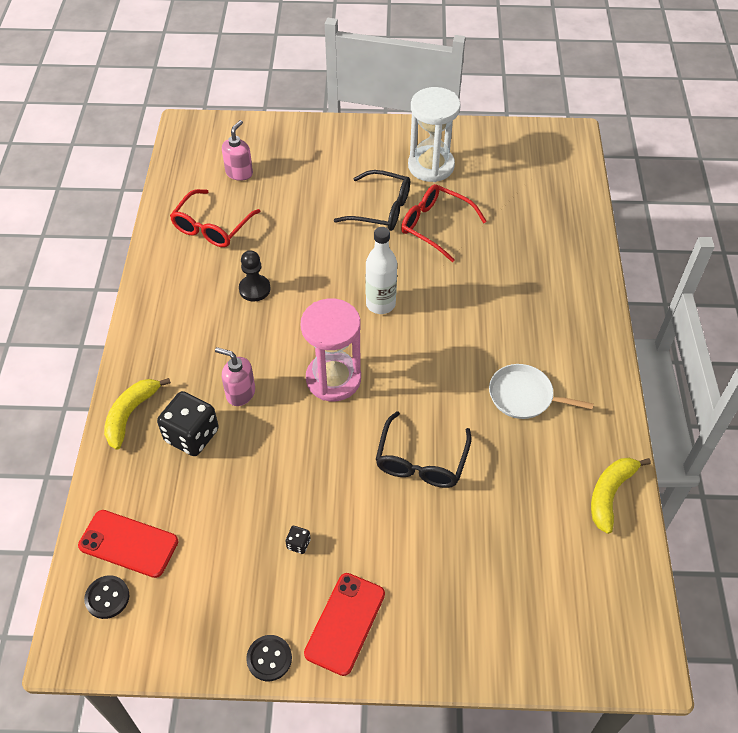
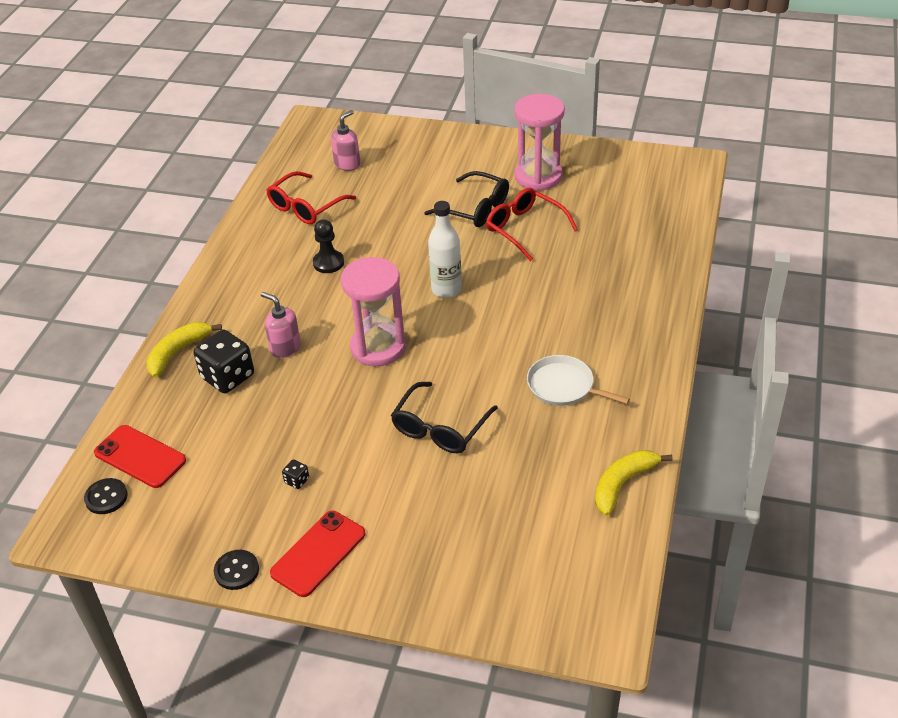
camera: 15 degrees right, 10 degrees down
white hourglass [408,87,461,182] -> pink hourglass [514,94,565,191]

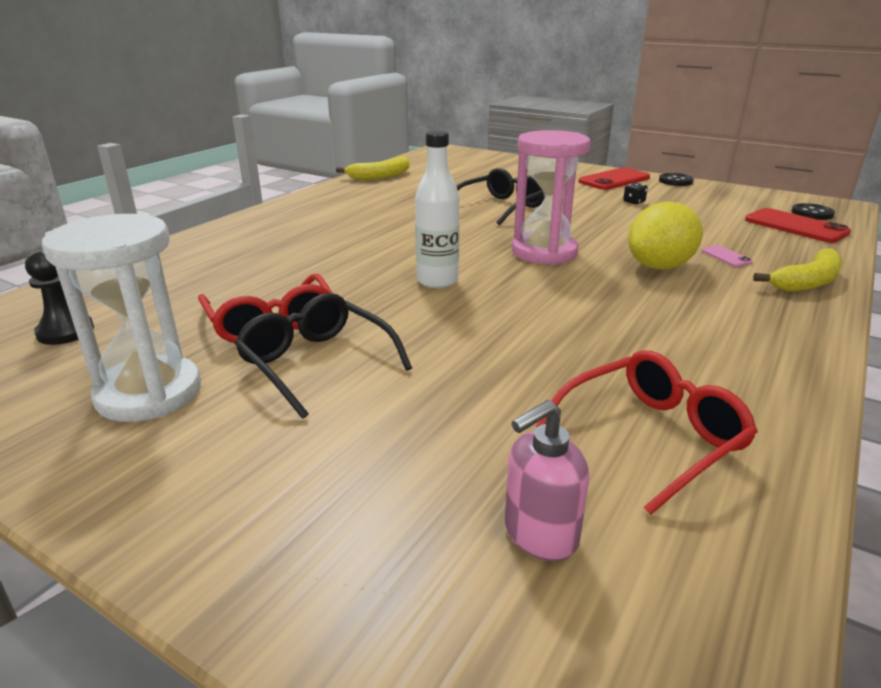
camera: 165 degrees left, 15 degrees down
black dice [194,330,254,393] -> pink phone [701,245,753,267]
pink soap dispenser [261,292,301,358] -> yellow lemon [628,202,703,270]
black pawn [313,219,344,273] -> black pawn moved to [25,249,94,345]
pink hourglass [514,94,565,191] -> white hourglass [42,214,201,422]
white pan [527,355,630,406] -> none

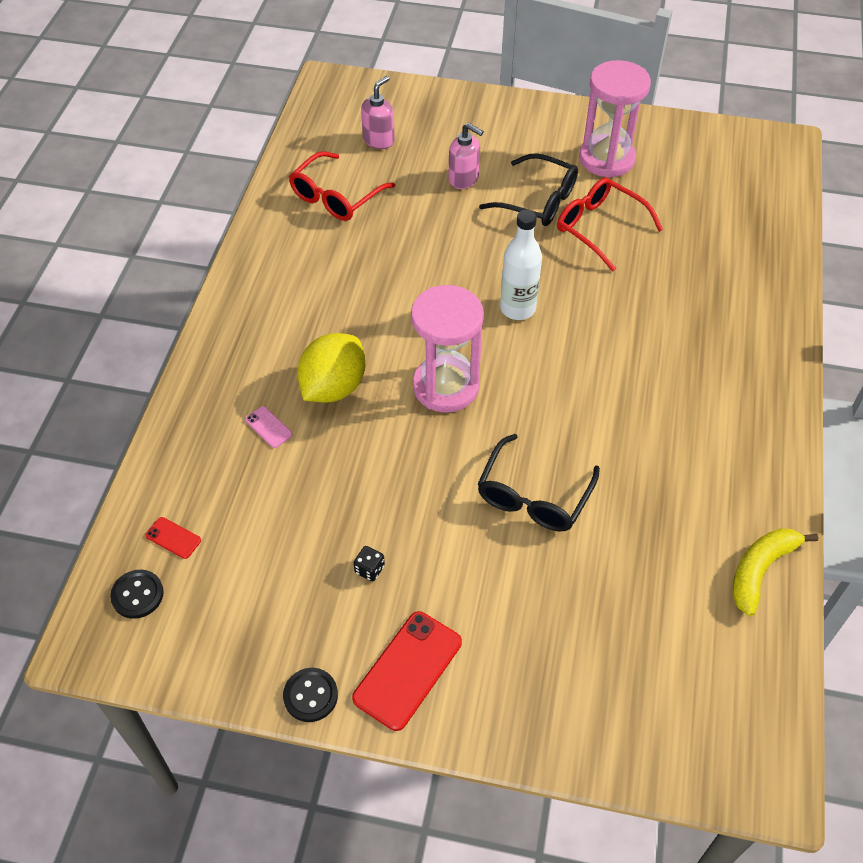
camera: 160 degrees right, 25 degrees up
black pawn [25,249,94,345] -> none
white hourglass [42,214,201,422] -> pink hourglass [579,60,651,178]
red phone [745,208,851,243] -> red phone [145,517,201,559], size x0.48
yellow banana [753,248,843,292] -> none
none -> pink soap dispenser [448,123,484,189]

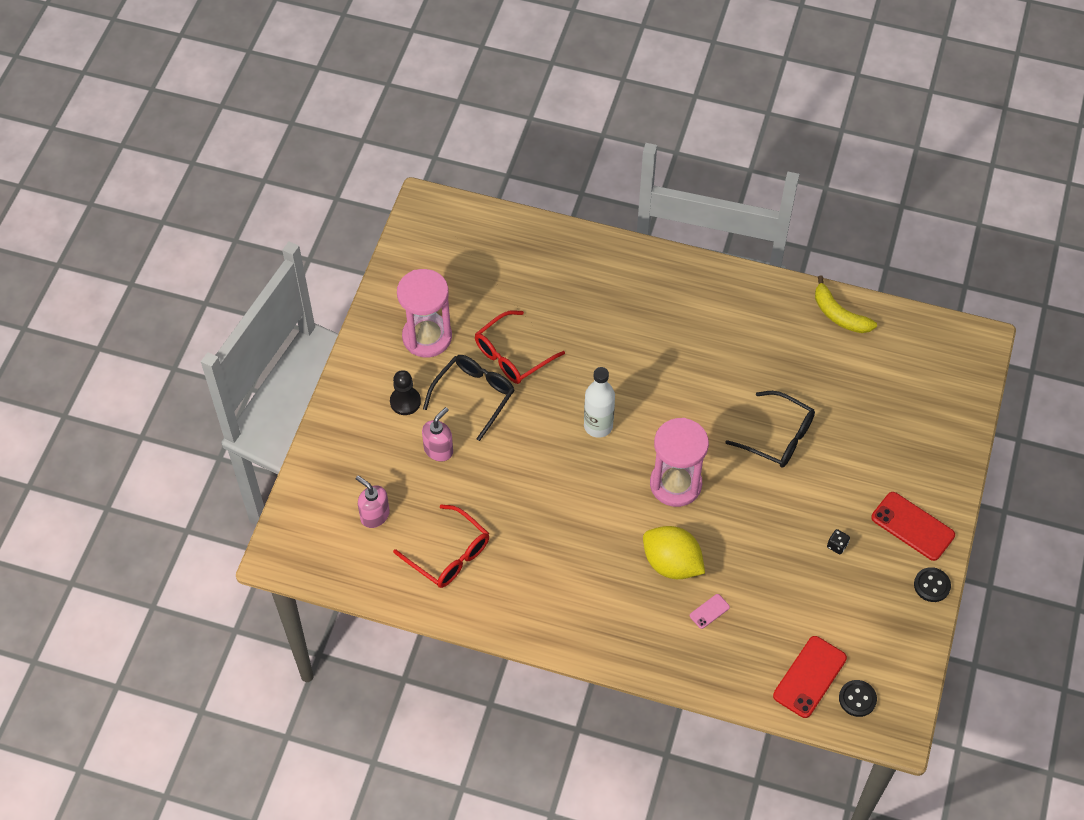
camera: 85 degrees left, 5 degrees up
red phone [145,517,201,559] -> red phone [773,636,847,718], size x2.06
none -> black pawn [390,370,421,415]

